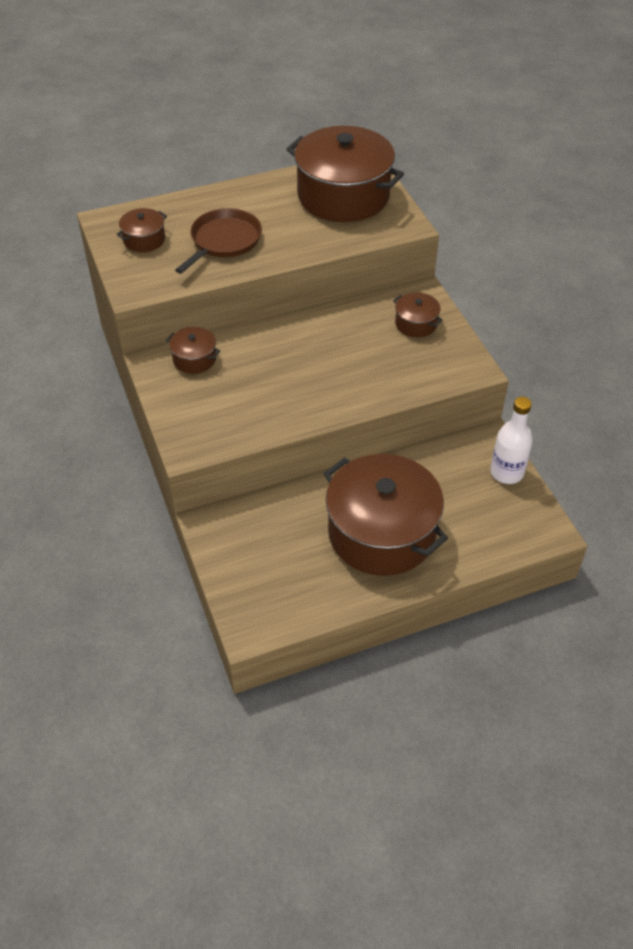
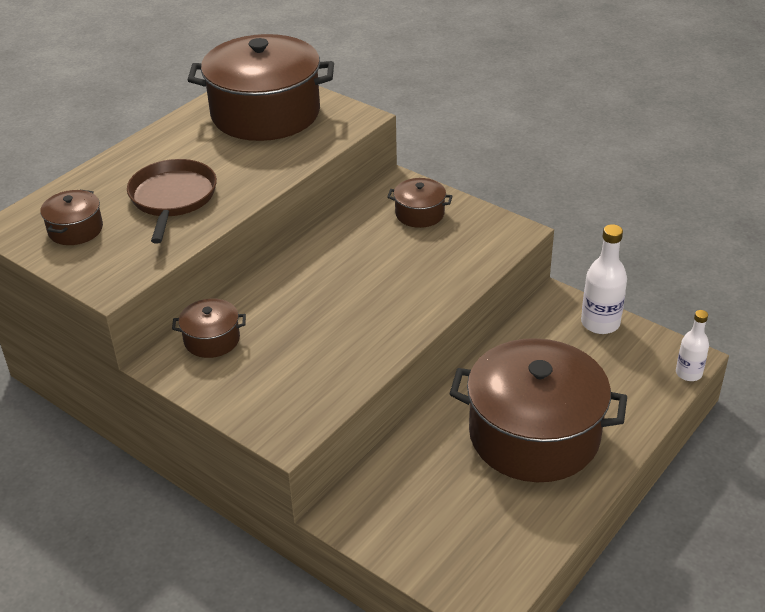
camera: 30 degrees left, 10 degrees down
none -> white bottle [676,310,709,381]

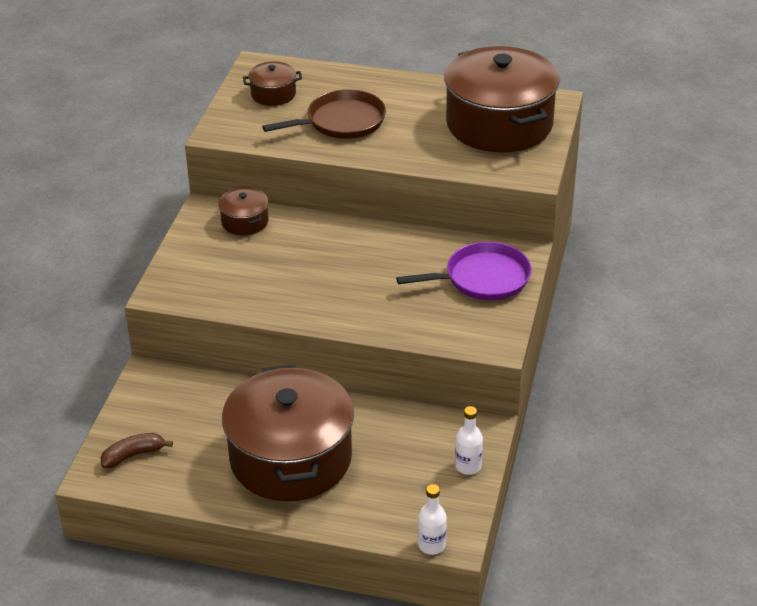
camera: 65 degrees right, 0 degrees up
brown pot [387,178,452,228] -> purple pan [396,242,532,300]
white bottle [581,224,627,334] -> white bottle [455,406,483,475], size x0.65
none -> brown banana [100,433,173,468]

